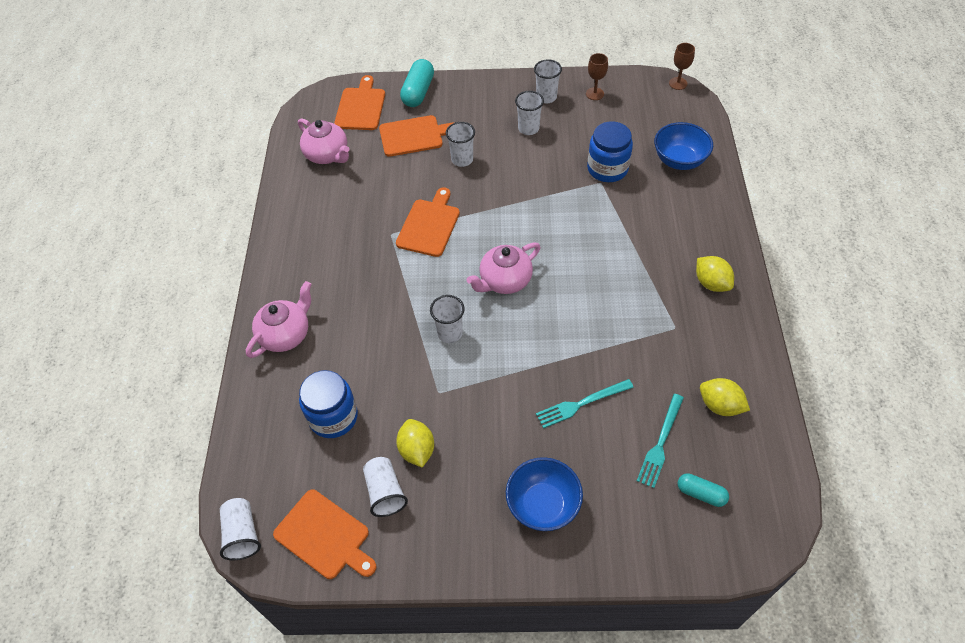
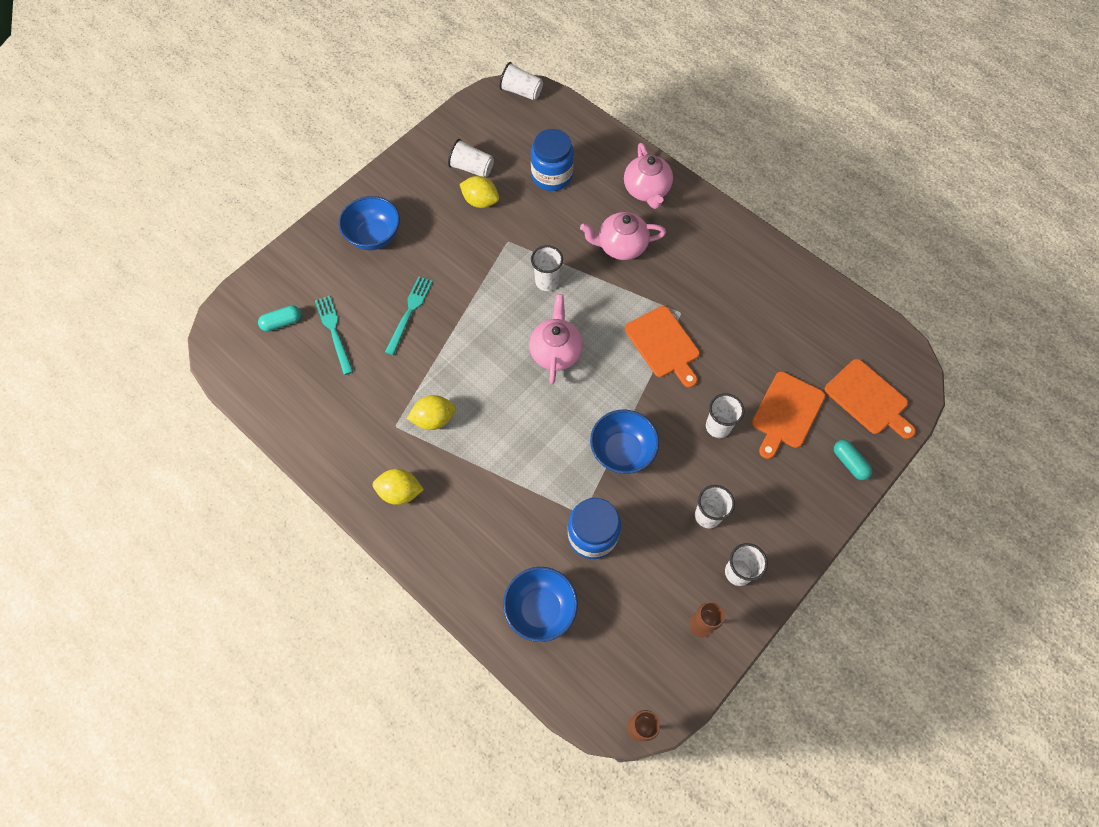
camera: 130 degrees right, 10 degrees up
orange cutting board [273,490,376,579] -> none
pink teapot [298,118,350,164] -> pink teapot moved to [580,212,666,260]
turquoise capsule [400,59,434,107] -> turquoise capsule [834,440,872,480], size x0.62
yellow lemon [700,378,750,416] -> yellow lemon moved to [407,395,456,430]
none -> blue bowl [590,409,659,474]

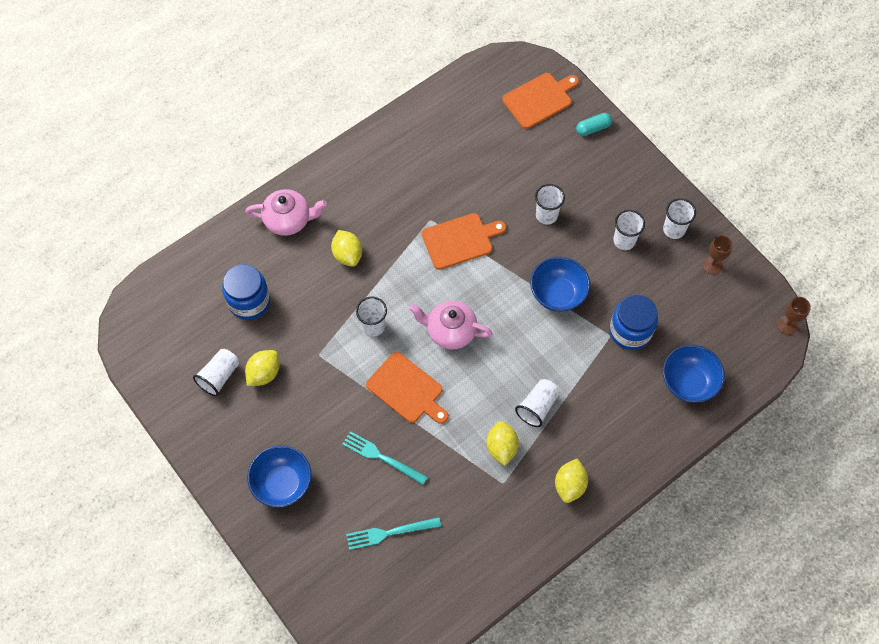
camera: 80 degrees left, 0 degrees up
turquoise capsule [258,305,301,331] -> none
white cup [499,62,543,100] -> white cup moved to [515,379,560,427]
pink teapot [580,212,666,260] -> yellow lemon [331,230,362,267]
orange cutting board [752,372,825,459] -> orange cutting board moved to [366,352,448,424]

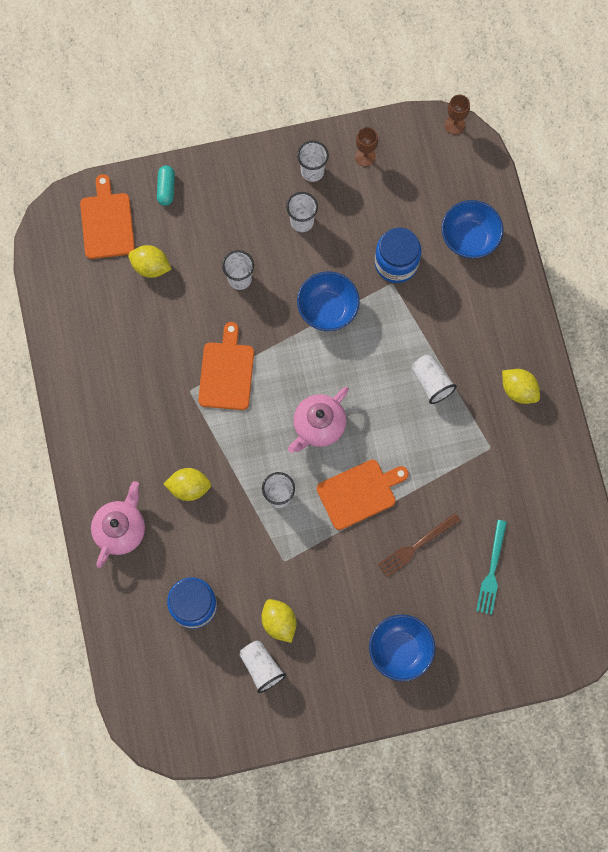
camera: 65 degrees left, 10 degrees up
turquoise fork [342,431,428,485] -> brown fork [377,513,461,577]
yellow lemon [486,421,519,466] -> yellow lemon moved to [128,245,172,278]

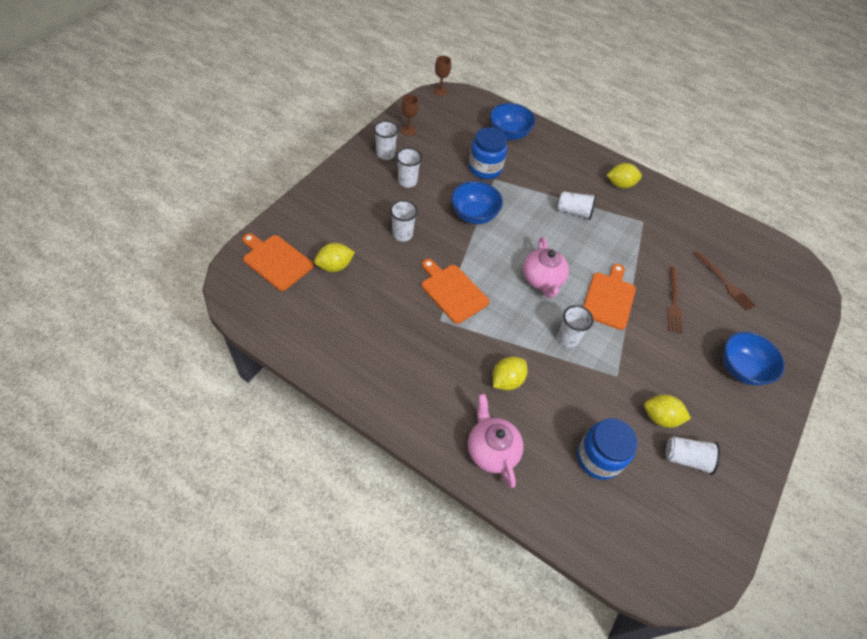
camera: 50 degrees left, 20 degrees down
turquoise capsule [157,165,175,206] -> none
turquoise fork [476,520,507,615] -> brown fork [694,251,756,311]

